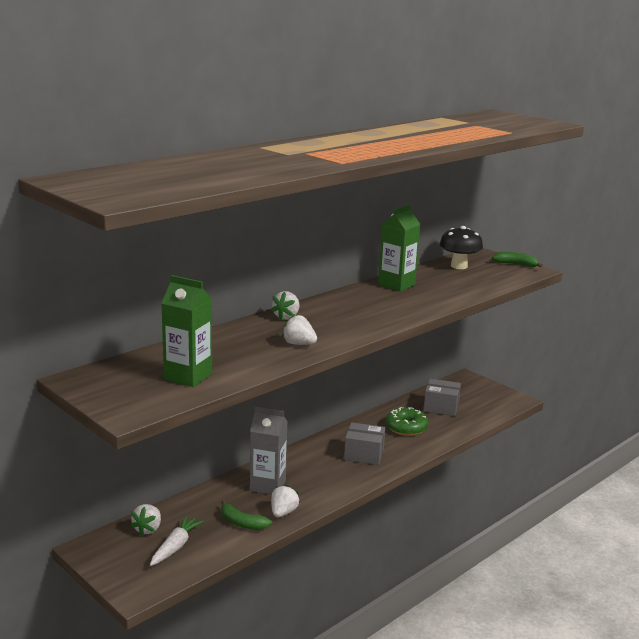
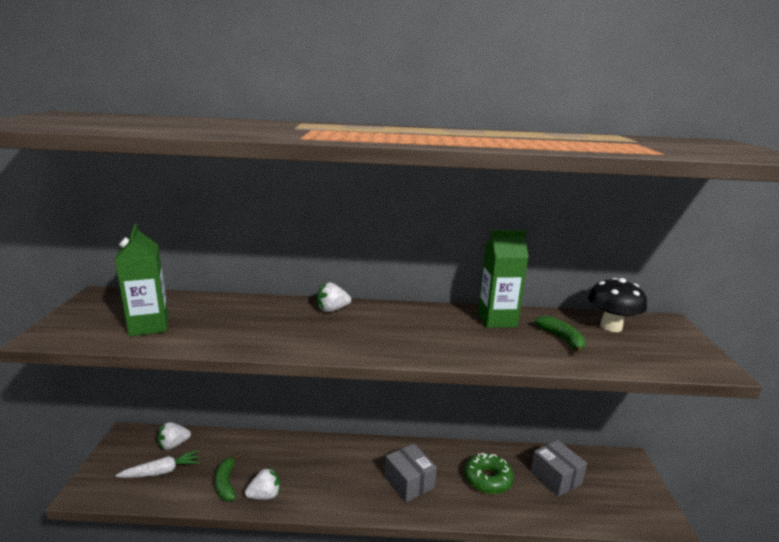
camera: 45 degrees right, 0 degrees up
grey carton [250,407,287,495] -> none
white strawberry [282,314,317,345] -> none
green banana [492,252,543,267] -> green banana moved to [535,316,585,354]

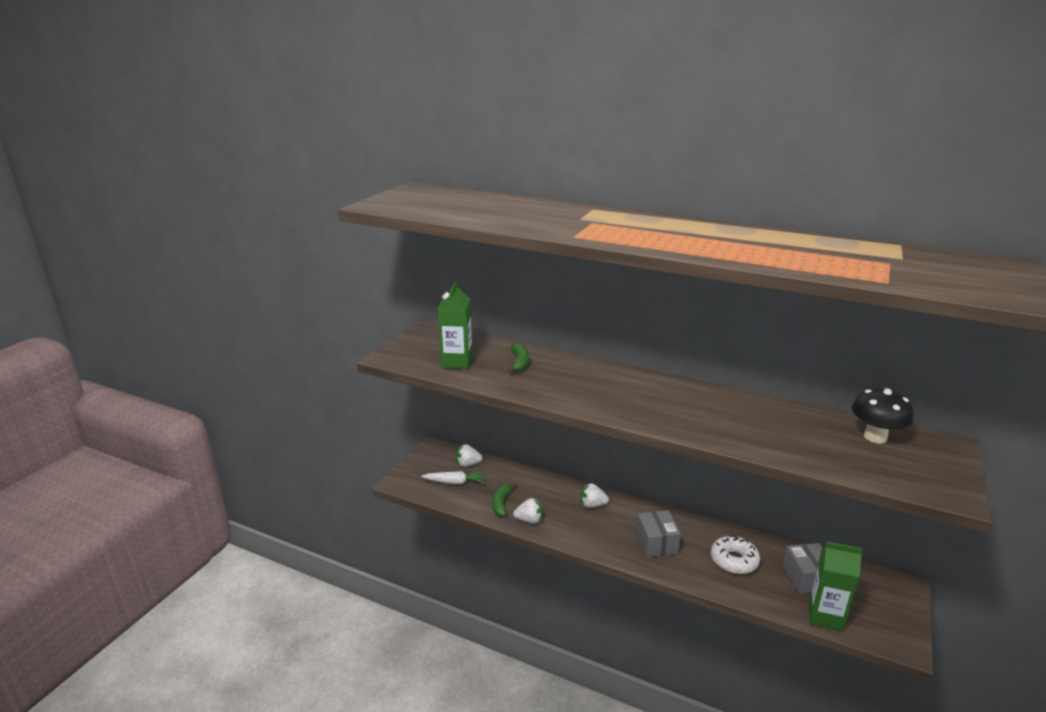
camera: 25 degrees right, 5 degrees up
white strawberry [317,282,351,312] -> white strawberry moved to [580,483,609,508]
green donut [465,453,514,494] -> white donut [711,535,760,574]
green carton [478,230,529,328] -> green carton moved to [809,542,863,632]
green banana [535,316,585,354] -> green banana moved to [508,343,529,373]

